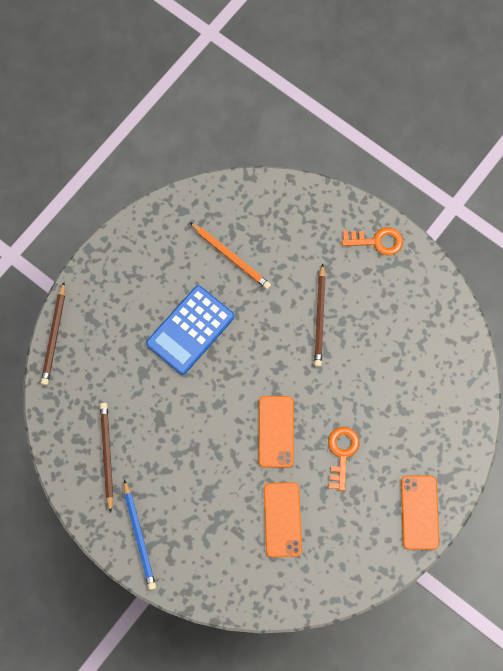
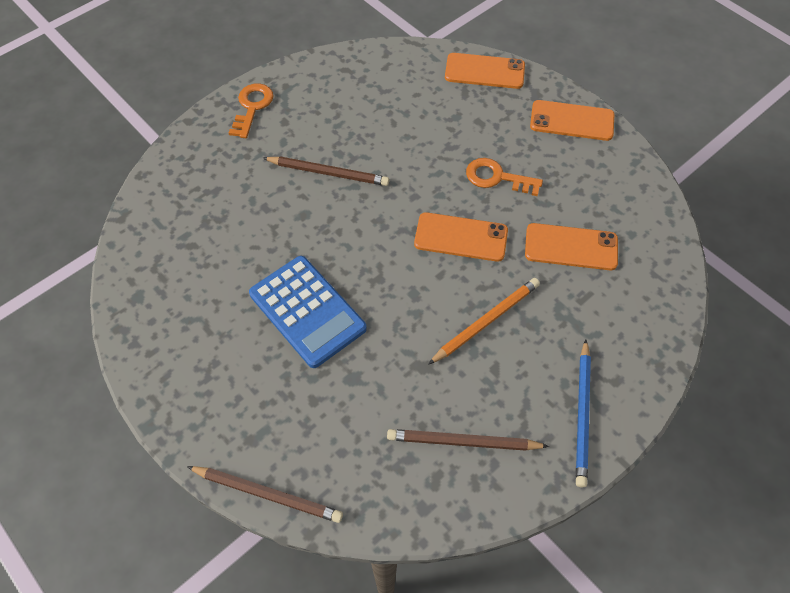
camera: 80 degrees left, 15 degrees down
blue pencil [124,480,156,590] -> blue pencil turned 105 degrees clockwise [576,339,591,488]
orange pencil [189,222,271,289] -> orange pencil moved to [428,278,540,365]
none -> orange phone [445,53,525,89]

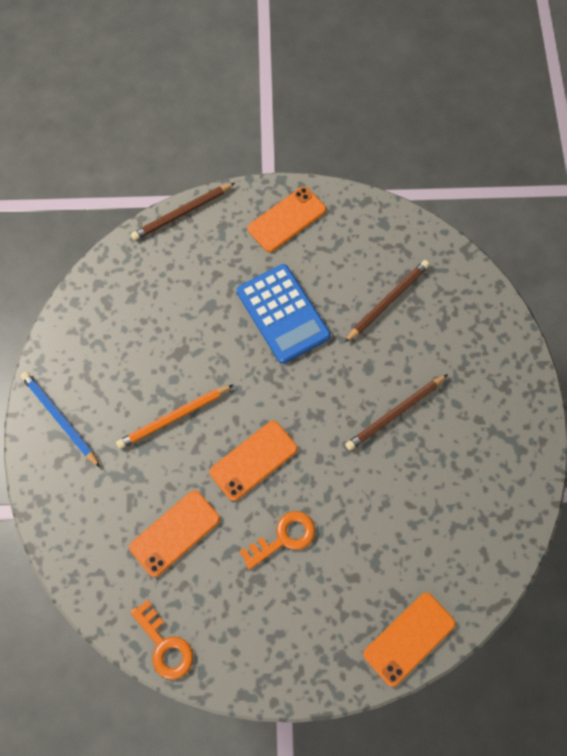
camera: 130 degrees right, 10 degrees up
orange key [229,83,273,138] -> orange key moved to [130,600,193,680]
blue calculator [249,256,367,368] -> blue calculator turned 120 degrees counterclockwise [237,264,331,364]
brown pencil [387,429,549,451] -> brown pencil moved to [344,260,430,343]
orange pencil [428,278,540,365] -> orange pencil turned 60 degrees clockwise [116,385,233,449]
orange phone [530,100,615,141] -> orange phone moved to [248,186,326,252]

